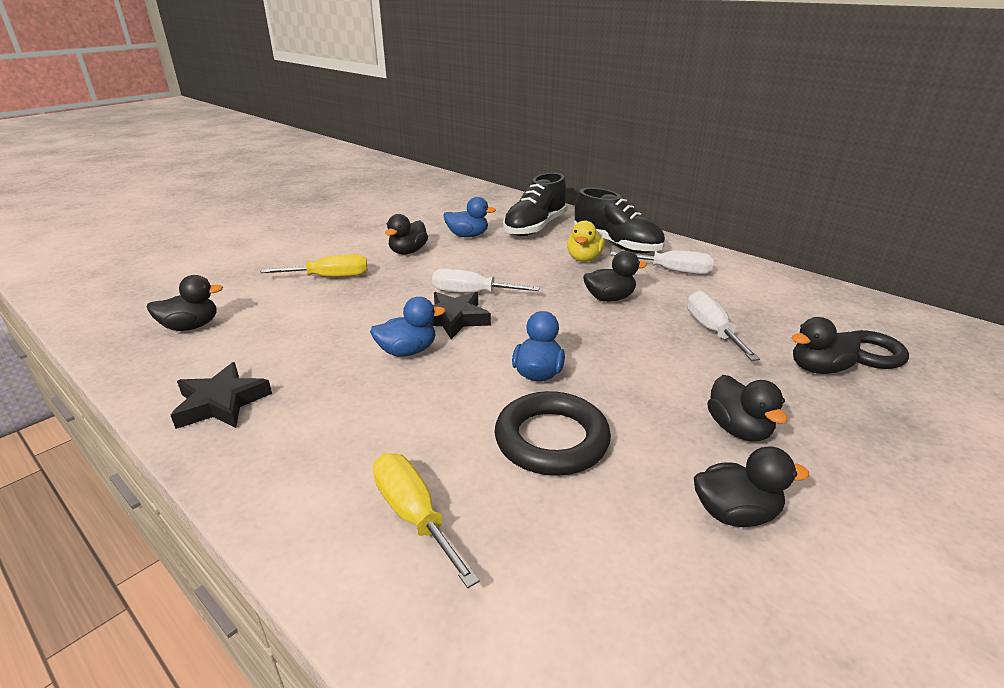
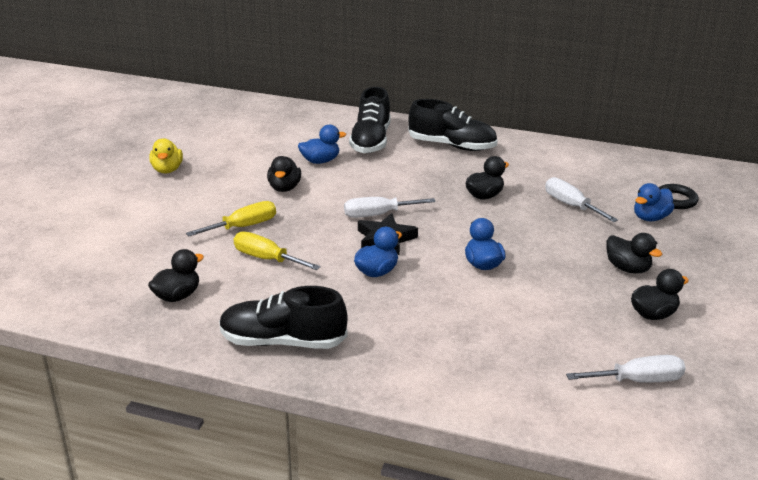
camera: 25 degrees left, 0 degrees up
black star [171,362,272,429] -> black shoe [219,286,348,349]
yellow screwdriver [373,453,480,588] -> yellow screwdriver moved to [234,232,321,270]
black ring [494,391,611,476] -> none
yellow duck [567,221,605,262] -> yellow duck moved to [149,138,183,173]
white screwdriver [610,251,714,275] -> white screwdriver moved to [566,355,686,383]
black duck [792,317,861,374] -> blue duck [634,183,674,221]

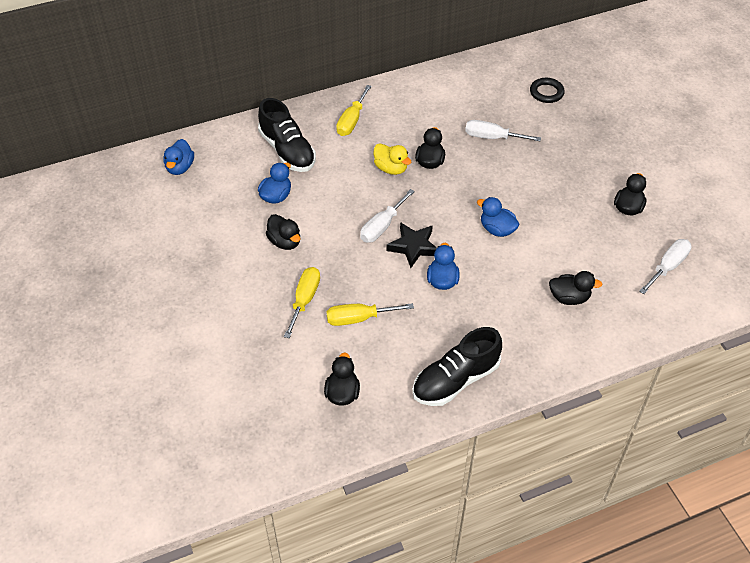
camera: 40 degrees left, 20 degrees up
yellow duck [149,138,183,173] -> yellow duck moved to [374,143,411,175]
black shoe [408,99,497,151] -> yellow screwdriver [336,85,372,136]
black duck [606,233,662,274] -> black duck moved to [549,271,603,305]
blue duck [634,183,674,221] -> blue duck moved to [163,139,194,175]

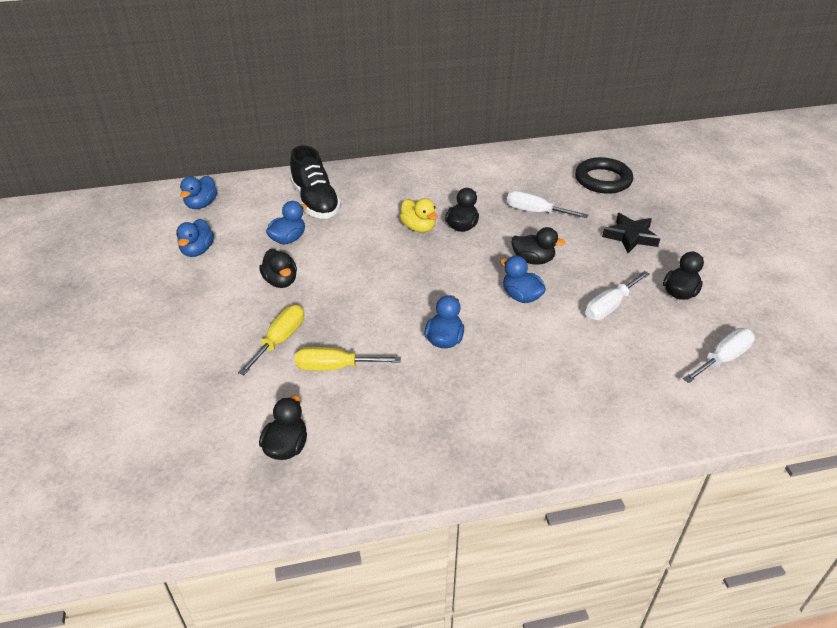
camera: 10 degrees right, 10 degrees down
yellow screwdriver [336,85,372,136] -> none
white screwdriver [360,189,415,243] -> white screwdriver moved to [585,271,650,320]
black star [386,222,437,268] -> black star moved to [602,213,660,253]
black shoe [412,327,502,406] -> none
black ring [530,78,565,103] -> black ring [575,157,633,194], size x1.55
black duck [549,271,603,305] -> black duck moved to [511,227,566,264]
none -> blue duck [176,219,214,257]

